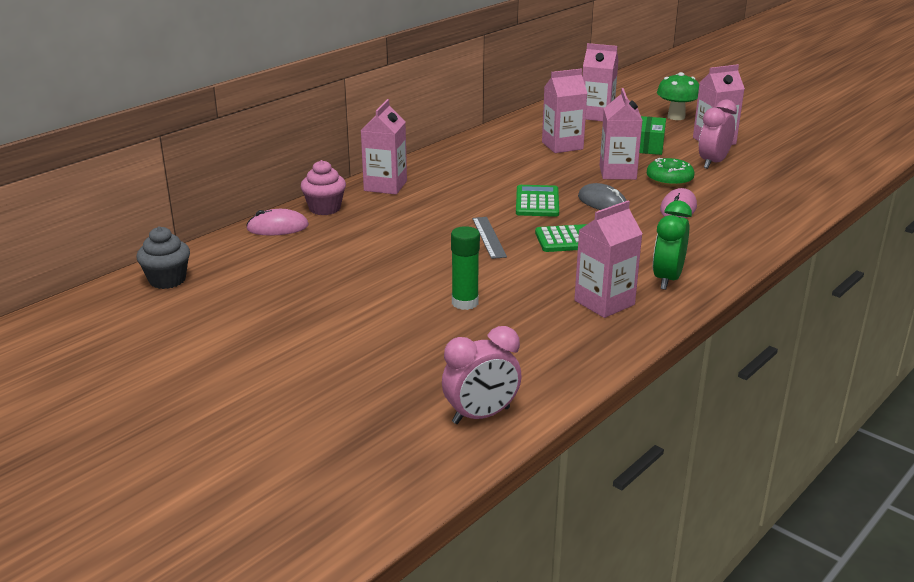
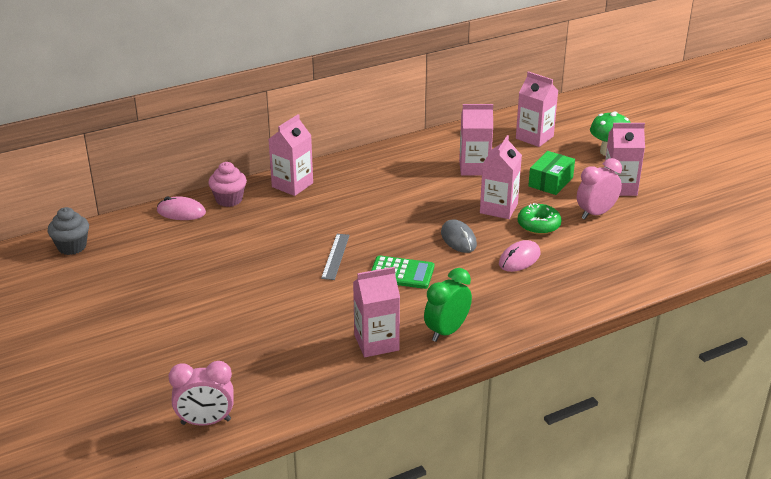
camera: 20 degrees right, 5 degrees up
green glue stick [451,226,480,310] -> none
green calculator [516,185,559,217] -> none

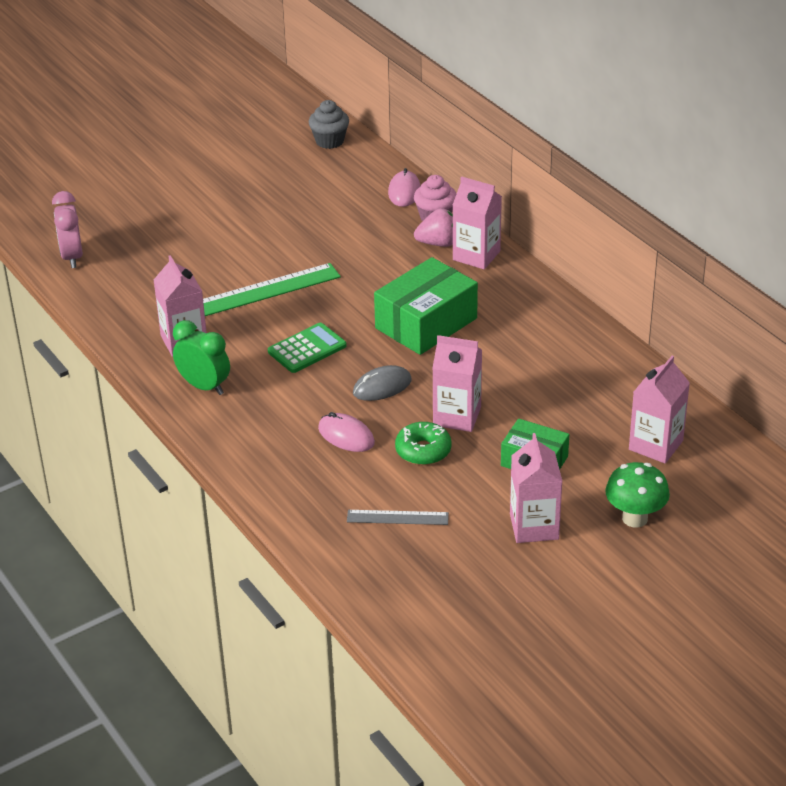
camera: 85 degrees right, 5 degrees up
grey ruler [321,234,350,280] -> grey ruler moved to [347,510,449,525]
green calculator [371,255,434,289] -> green calculator turned 135 degrees counterclockwise [268,323,346,373]
pink carton [459,104,493,176] -> none
pink clock [577,158,622,219] -> none
none -> green ruler [203,263,341,316]
none -> green box [374,257,478,355]
none -> pink strawberry [414,208,453,247]

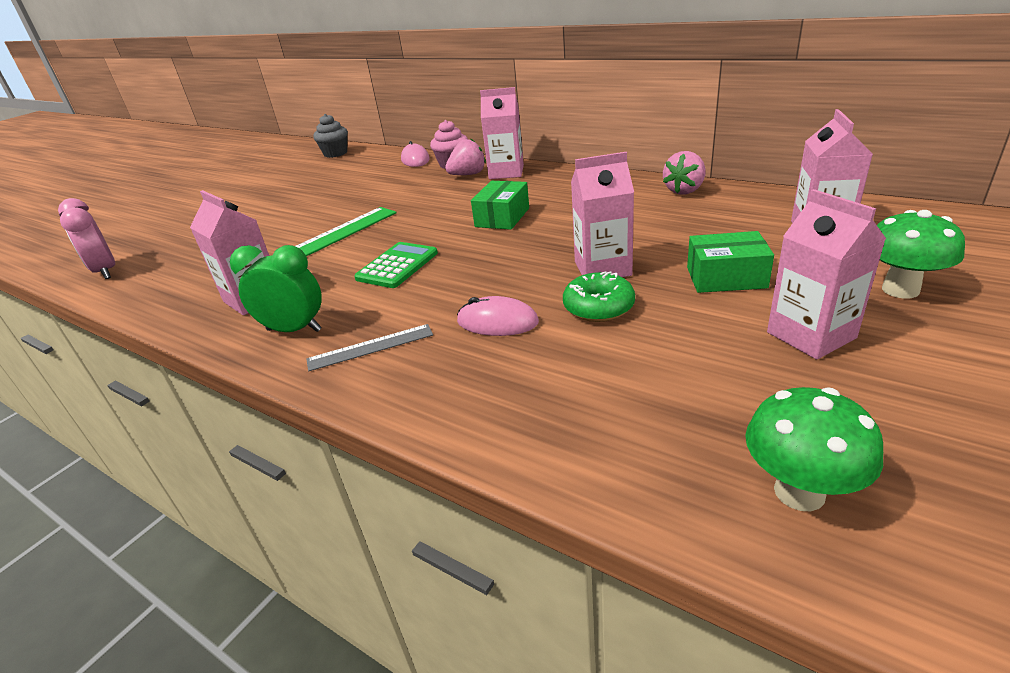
camera: 20 degrees left, 5 degrees down
grey ruler [347,510,449,525] -> grey ruler moved to [307,324,433,371]
grey mouse [353,365,412,401] -> none
green box [374,257,478,355] -> green box [471,181,529,230], size x0.61
none -> pink strawberry [663,151,706,195]
none -> green mushroom [745,387,883,511]

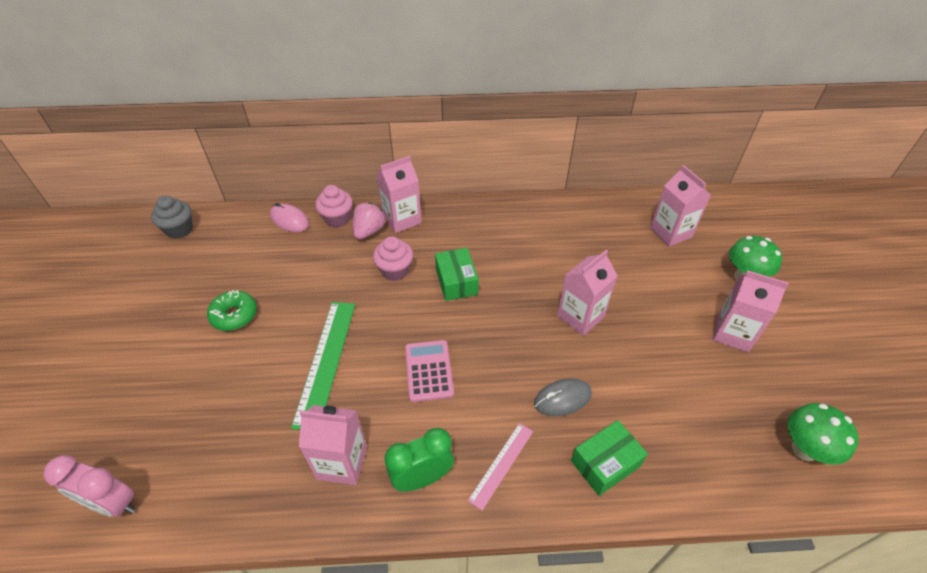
camera: 40 degrees left, 15 degrees up
grey ruler [307,324,433,371] -> pink ruler [468,423,533,511]
green calculator [354,242,438,288] -> pink calculator [405,340,454,402]
pink mouse [457,296,539,336] -> grey mouse [534,378,592,416]
green donut [563,271,635,322] -> green donut moved to [207,290,257,331]
pink strawberry [663,151,706,195] -> none
green box [687,231,774,293] -> green box moved to [571,420,648,496]
none -> pink cupcake [373,236,413,281]

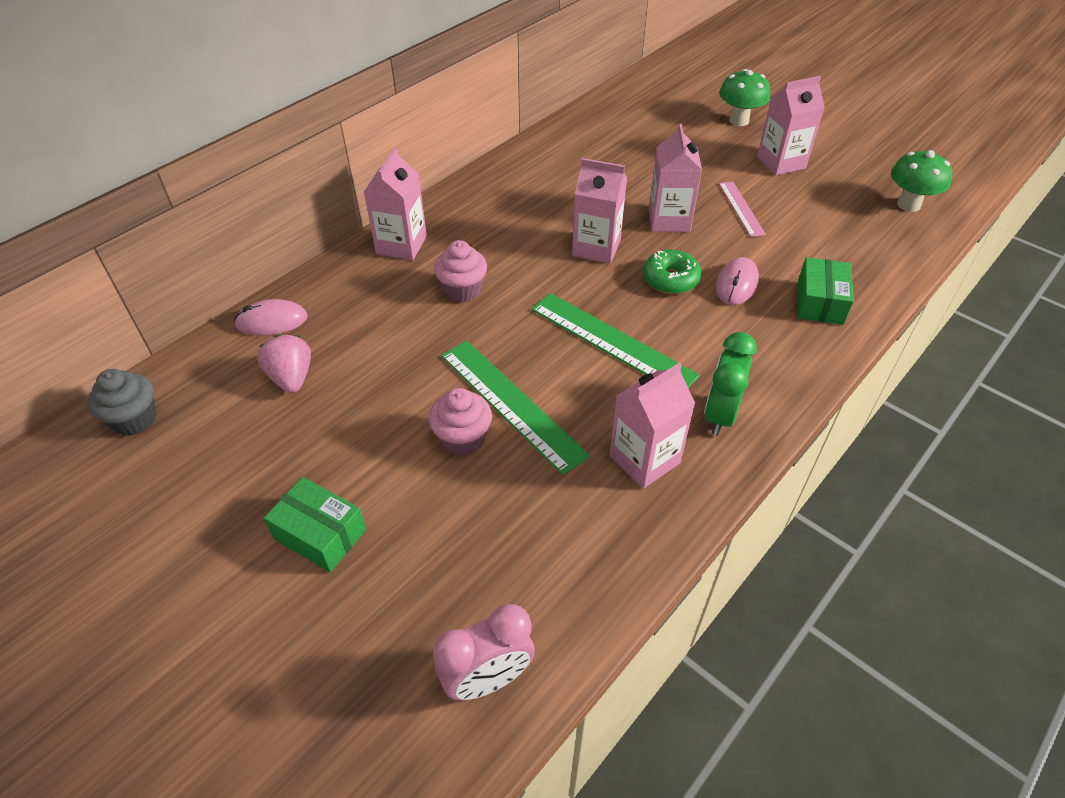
camera: 45 degrees left, 0 degrees up
green donut [207,290,257,331] -> green donut moved to [643,250,701,294]
pink cupcake [315,185,353,228] -> pink cupcake moved to [429,388,492,456]
pink strawberry [353,202,385,240] -> pink strawberry moved to [257,335,311,393]
pink calculator [405,340,454,402] -> green ruler [531,293,700,388]
green box [435,248,479,301] -> green box moved to [264,477,366,572]
pink ruler [468,423,533,511] -> pink ruler moved to [719,181,766,237]
grey mouse [534,378,592,416] -> pink mouse [716,257,759,305]
pink carton [650,165,711,247] -> pink carton moved to [572,158,627,264]

